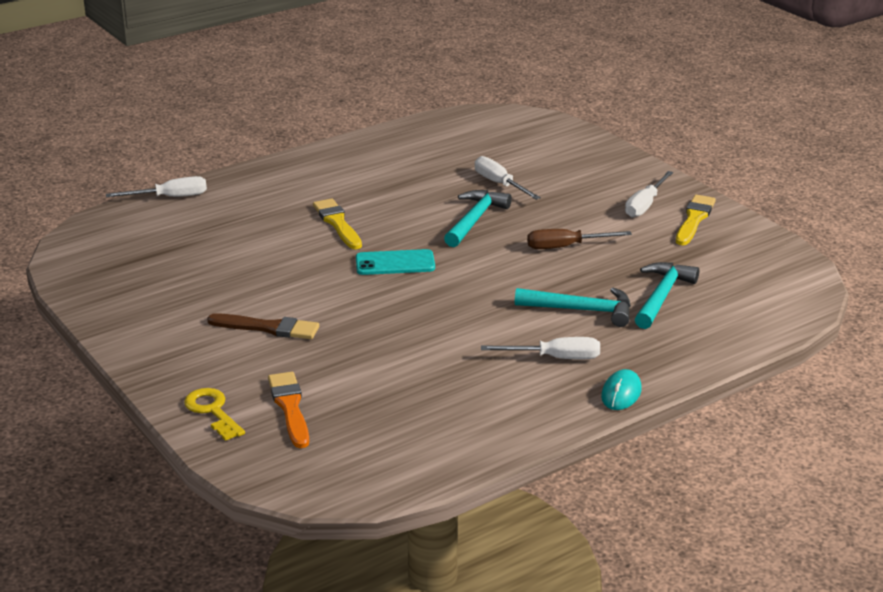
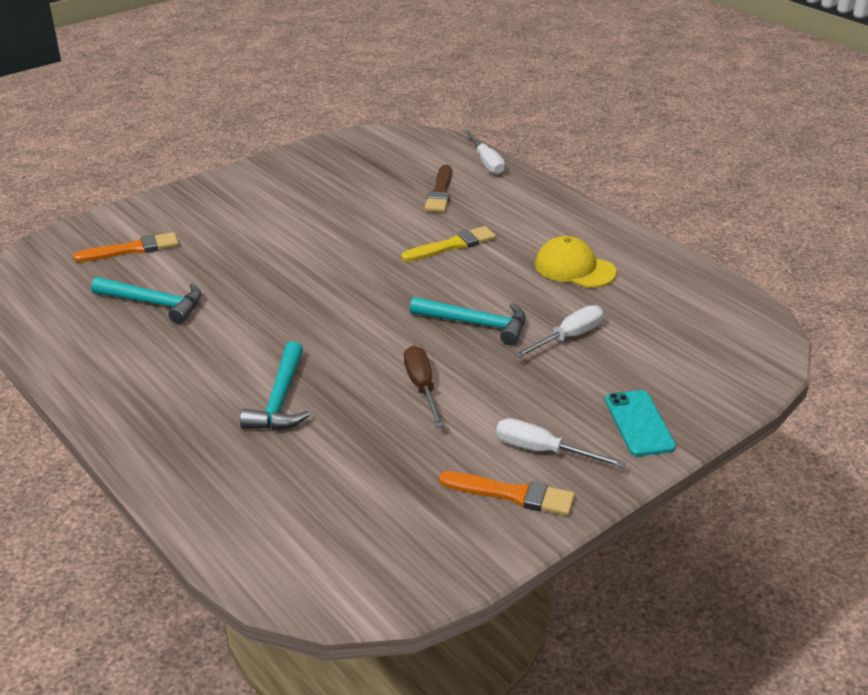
camera: 85 degrees right, 5 degrees up
yellow key [184,388,245,441] -> none
brown brush [207,313,319,339] -> brown brush moved to [424,165,452,212]
turquoise phone [356,249,435,275] -> turquoise phone moved to [605,390,676,456]
white screwdriver [481,337,600,359] -> none
turquoise mouse [601,369,642,410] -> none
turquoise hammer [635,262,699,329] -> turquoise hammer moved to [91,277,202,324]
yellow brush [676,195,716,245] -> orange brush [439,471,575,516]
none -> yellow cap [535,236,617,288]

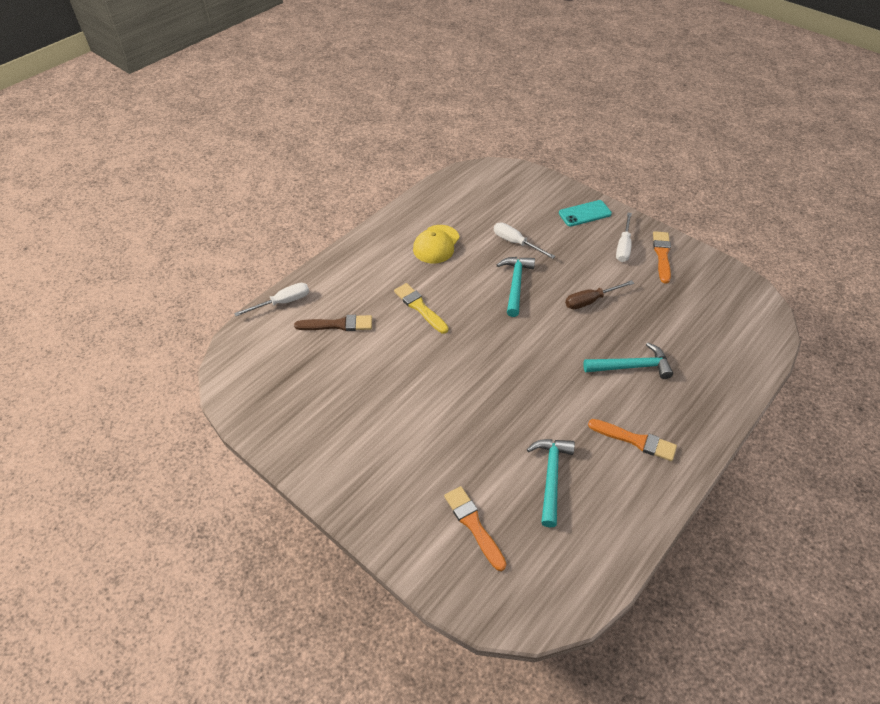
camera: 100 degrees left, 15 degrees up
none -> orange brush [588,419,677,461]

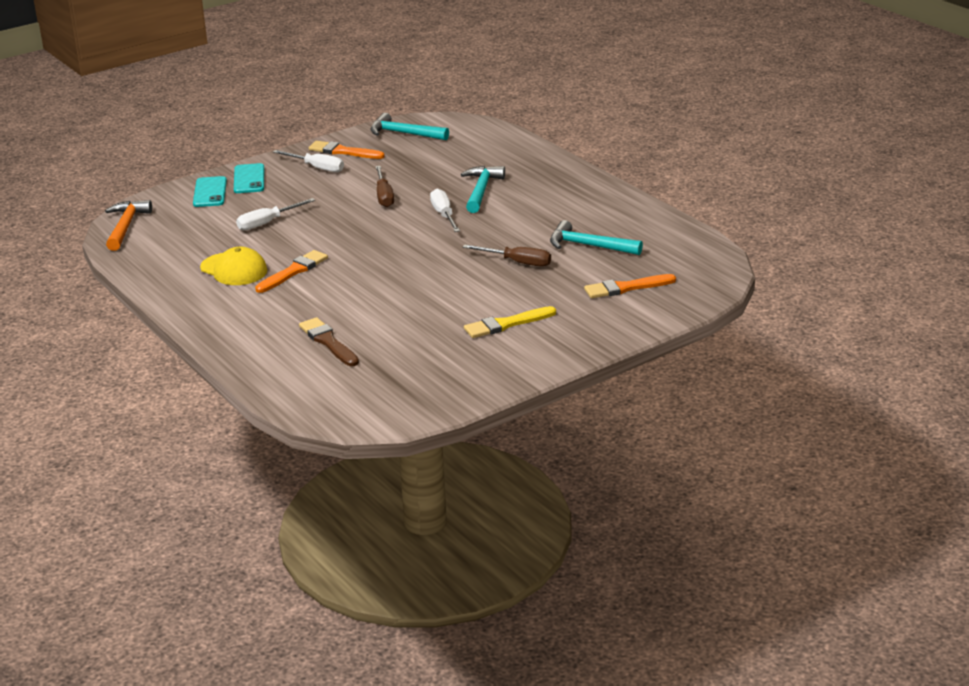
camera: 75 degrees left, 20 degrees down
white screwdriver [234,283,309,316] -> white screwdriver moved to [430,189,460,232]
brown brush [294,315,372,331] -> brown brush turned 45 degrees counterclockwise [299,317,359,366]
yellow brush [394,283,449,334] -> yellow brush moved to [464,306,556,338]
turquoise hammer [497,257,535,317] -> turquoise hammer moved to [370,113,449,140]
orange brush [588,419,677,461] -> orange brush moved to [255,250,328,293]
none -> orange hammer [105,200,152,251]
none -> turquoise phone [193,176,227,207]
none -> brown screwdriver [463,245,551,267]

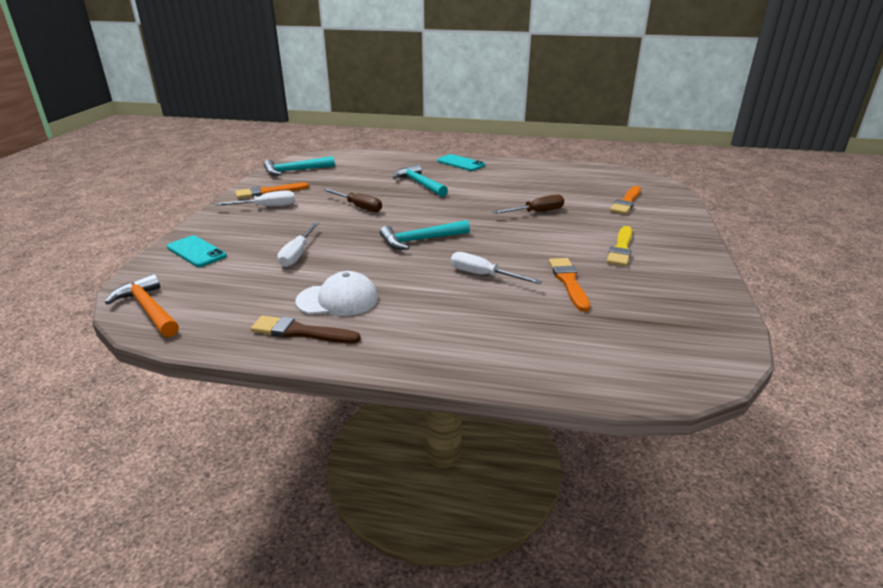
camera: 45 degrees left, 0 degrees up
yellow cap [200,247,267,285] -> white cap [295,271,378,316]
turquoise phone [234,163,264,193] -> turquoise phone moved to [437,154,485,171]
orange brush [255,250,328,293] -> orange brush moved to [549,258,590,312]
brown brush [299,317,359,366] -> brown brush moved to [251,315,361,343]
white screwdriver [430,189,460,232] -> white screwdriver moved to [451,252,542,284]
turquoise hammer [550,220,643,255] -> turquoise hammer moved to [380,220,470,250]

